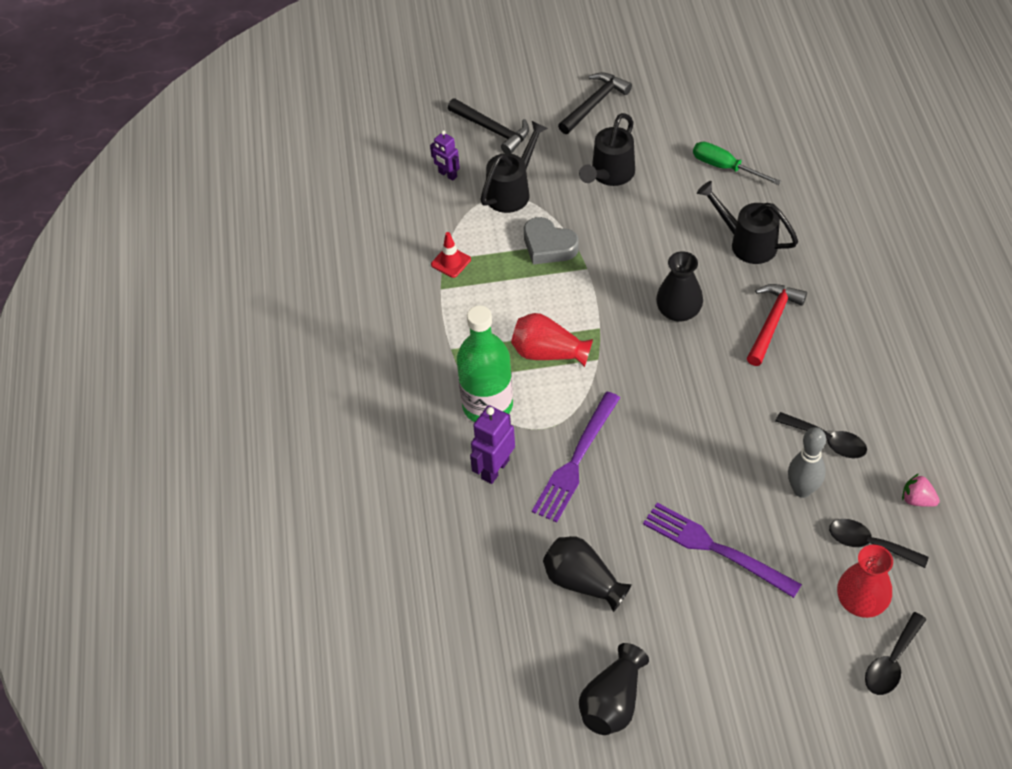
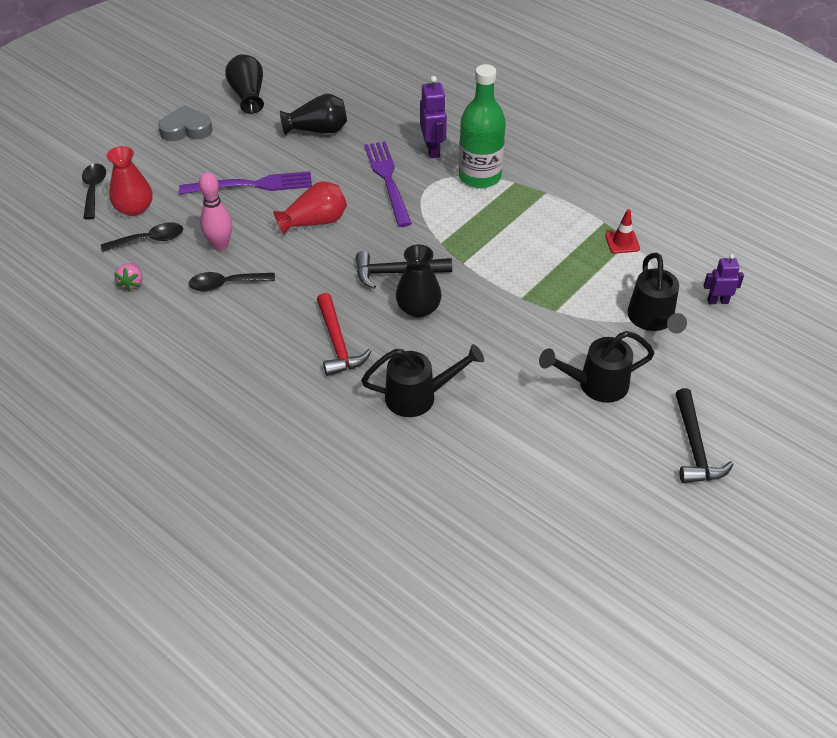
camera: 135 degrees right, 5 degrees down
black hammer [448,98,529,154] -> black hammer moved to [356,251,452,289]
red vase [511,313,593,367] -> red vase moved to [273,181,347,235]
grey heart [524,217,579,265] -> grey heart moved to [158,105,213,141]
black watering can [579,113,635,186] -> black watering can turned 90 degrees counterclockwise [539,331,654,403]
green screwdriver [693,142,781,185] -> none
grey bowling pin [788,427,826,498] -> pink bowling pin [199,172,232,251]
pink strawberry [902,474,940,507] -> pink strawberry turned 105 degrees clockwise [114,263,142,291]

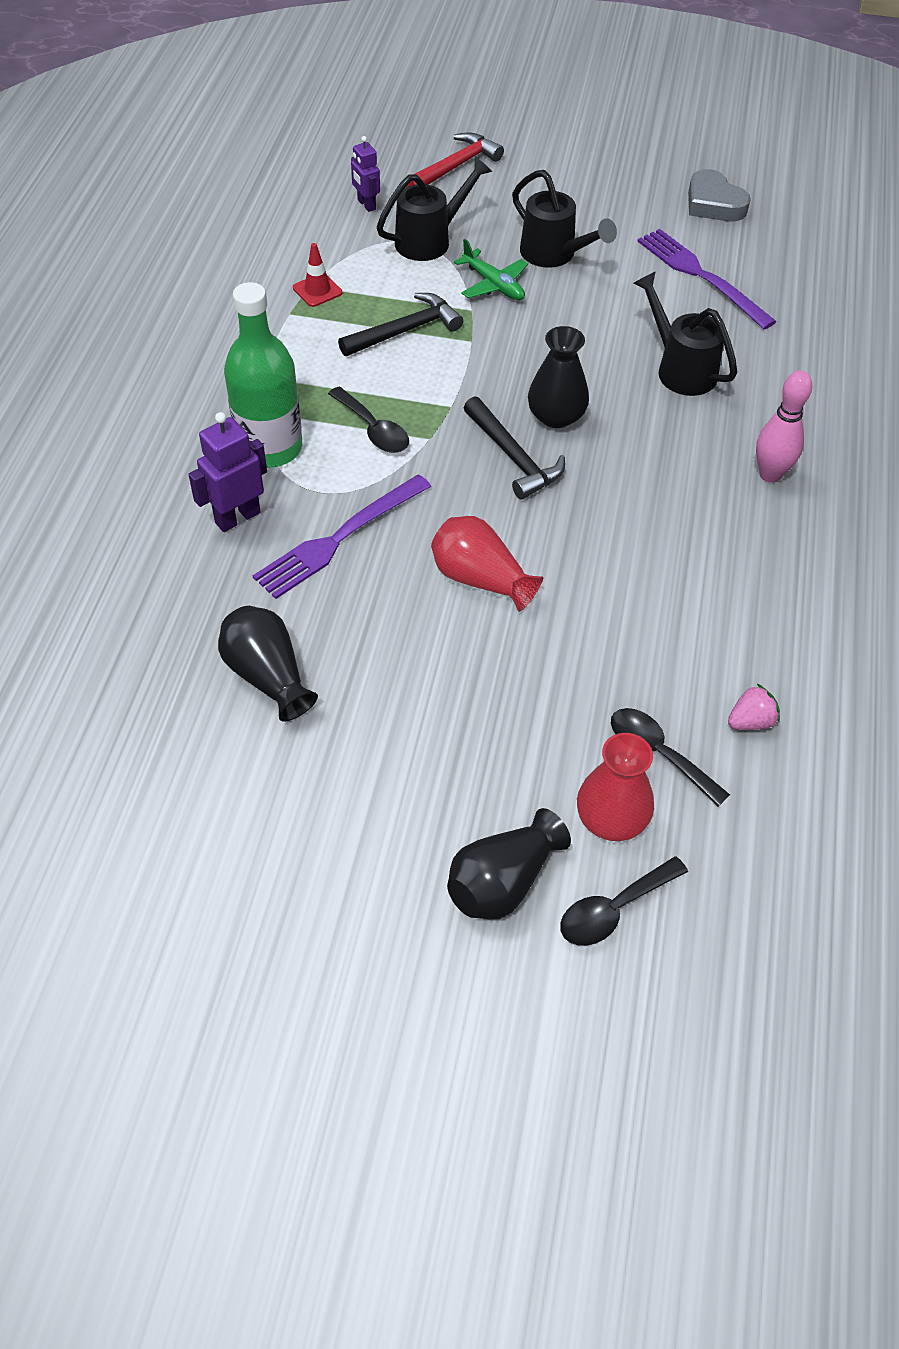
camera: 120 degrees left, 5 degrees up
grey heart [158,105,213,141] -> grey heart moved to [688,169,751,221]
purple fork [179,171,312,194] -> purple fork moved to [637,229,777,329]
black spoon [189,272,275,292] -> black spoon moved to [328,387,409,453]
pink bowling pin [199,172,232,251] -> pink bowling pin moved to [756,371,812,483]
black vase [225,54,264,114] -> black vase moved to [447,808,571,919]
red hammer [317,293,371,376] -> red hammer moved to [406,132,504,187]
black hammer [675,388,734,483] -> black hammer moved to [338,293,463,356]
none -> green plane [454,239,528,300]

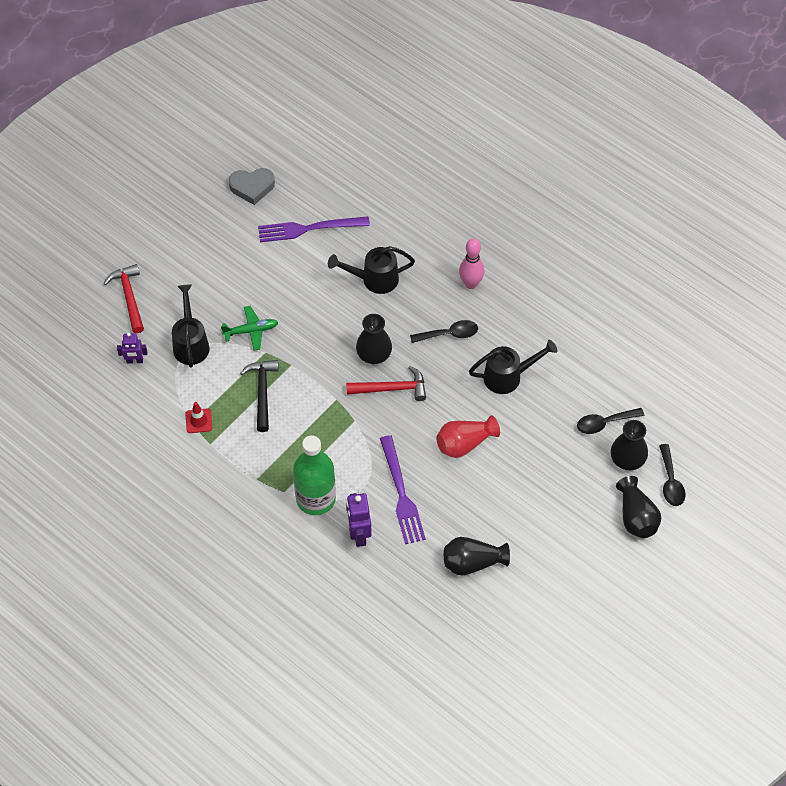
camera: 60 degrees left, 5 degrees up
black spoon [328,387,409,453] -> black spoon moved to [410,320,478,343]
black hammer [464,396,565,500] -> red hammer [346,366,426,401]
black watering can [512,170,617,268] -> black watering can moved to [469,340,557,394]
red vase [577,733,654,841] -> black vase [611,420,648,470]
pink strawberry [728,684,780,730] -> none

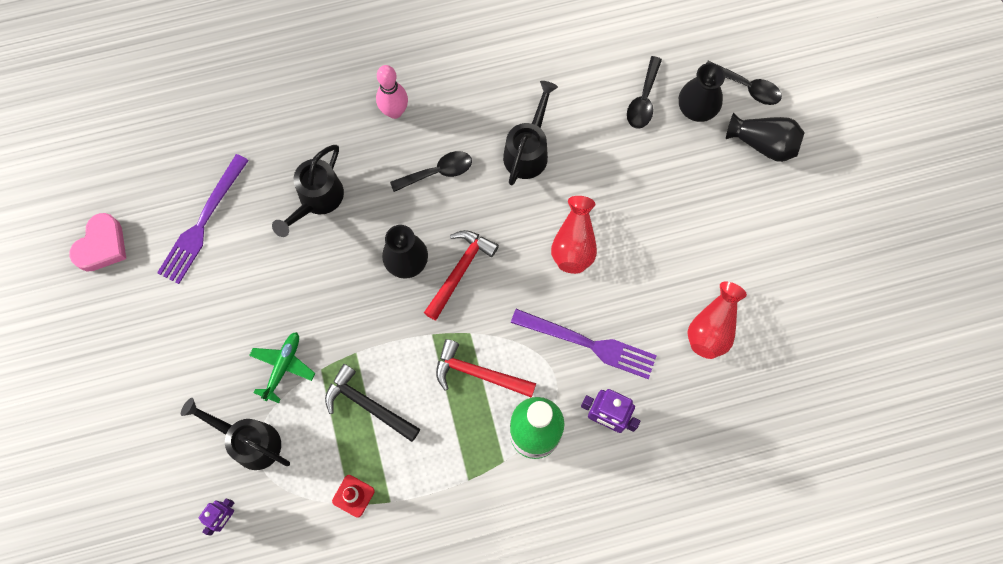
camera: 55 degrees left, 15 degrees up
red hammer [104,264,144,333] -> red hammer moved to [436,339,536,398]
grey heart [229,168,275,205] -> pink heart [69,213,126,272]
black spoon [410,320,478,343] -> black spoon turned 45 degrees clockwise [390,151,472,192]
black vase [444,537,510,576] -> red vase [688,281,747,359]

